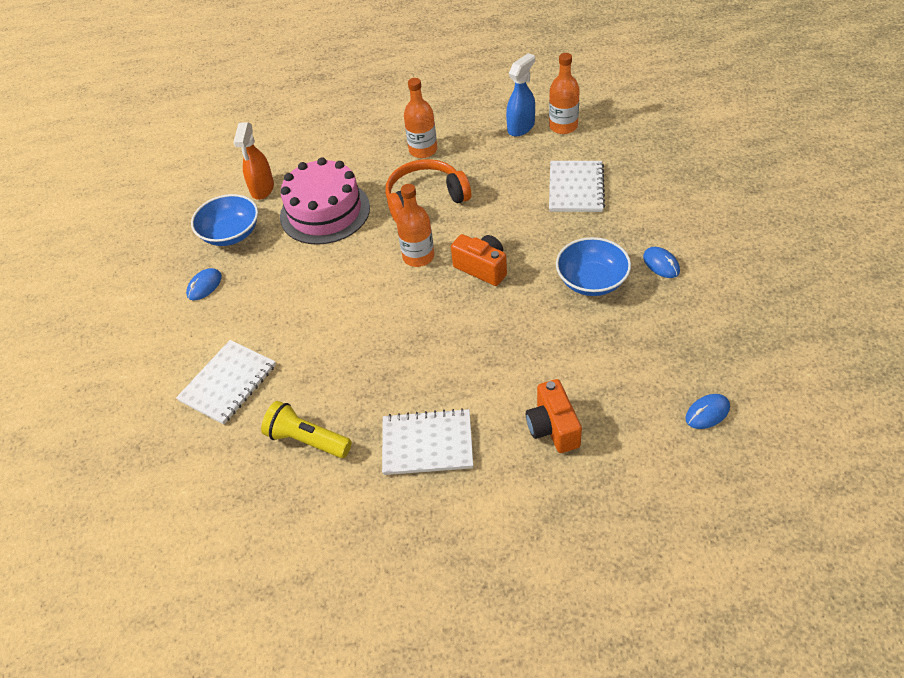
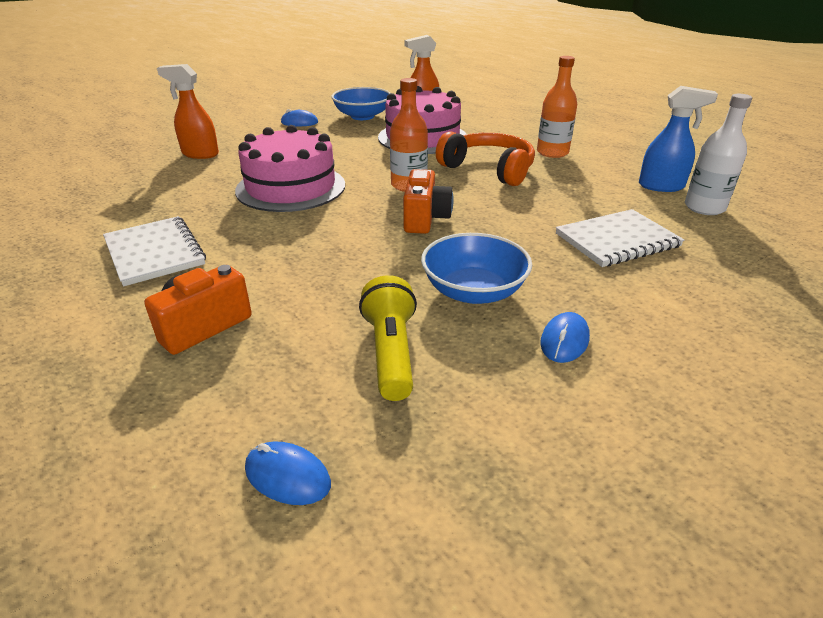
camera: 55 degrees right, 15 degrees down
white notebook [176,340,276,425] -> orange spray bottle [157,64,219,159]
yellow flashlight [261,401,352,458] -> yellow flashlight moved to [359,275,417,401]
orange bottle [549,53,580,134] -> white bottle [685,94,752,215]
none -> pink cake [235,125,345,212]

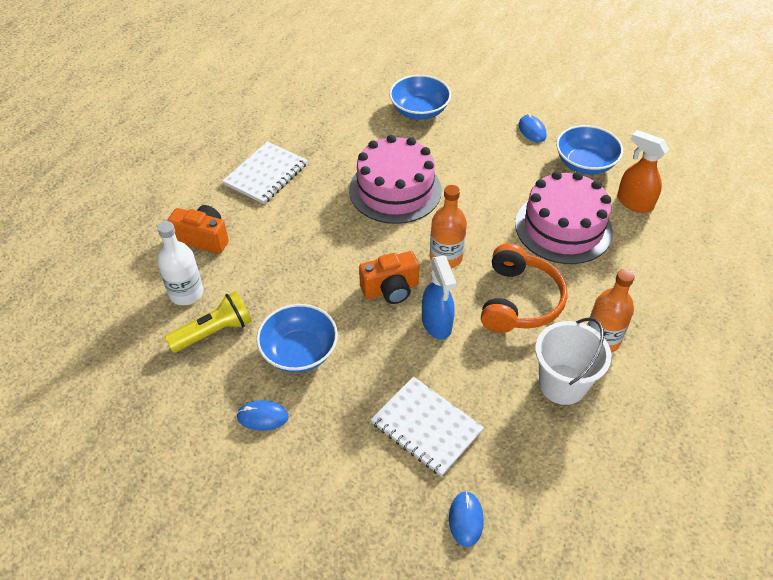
camera: 65 degrees right, 15 degrees up
orange spray bottle [157,64,219,159] -> blue bowl [389,75,451,120]
blue mouse [245,442,331,505] -> blue mouse moved to [449,491,484,547]
blue spray bottle [639,86,718,192] -> blue spray bottle moved to [422,256,457,339]
white bottle [685,94,752,215] -> white bottle moved to [157,221,204,305]
none -> white bucket [535,317,612,405]

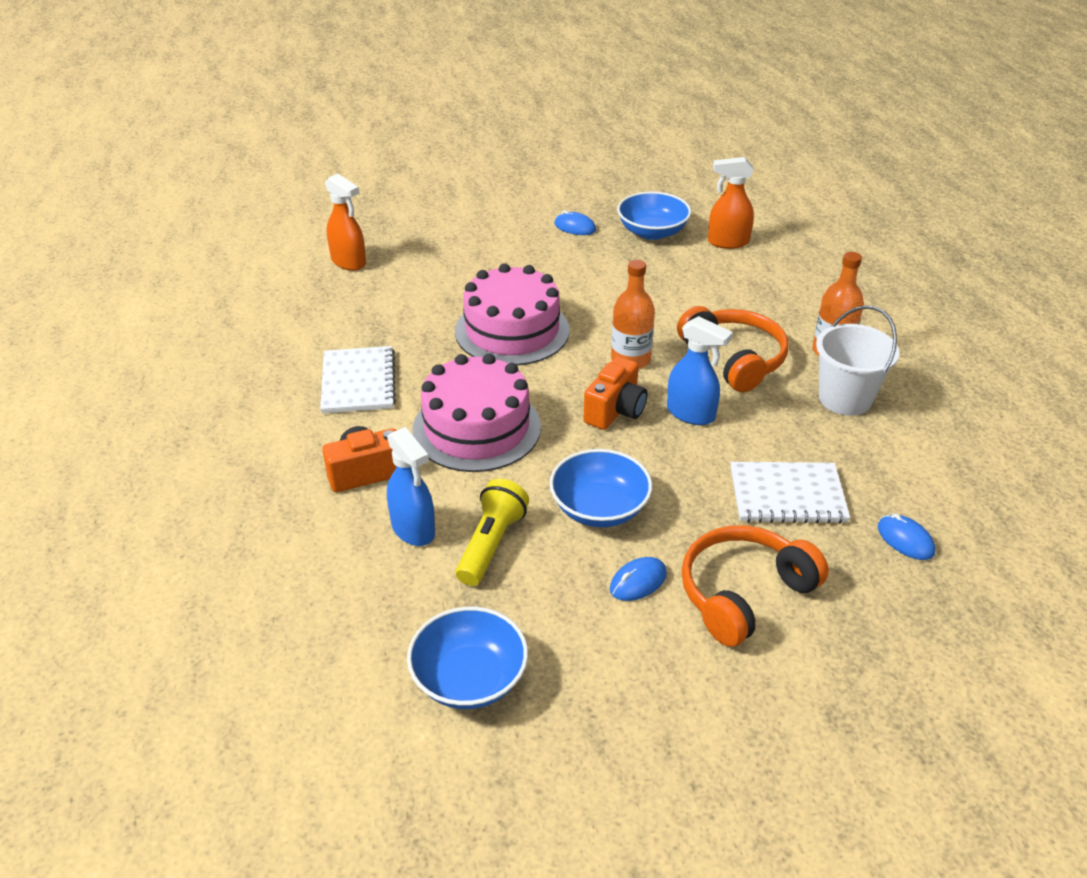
camera: 40 degrees left, 10 degrees down
white bottle [157,221,204,305] -> blue spray bottle [387,427,435,546]
blue bowl [389,75,451,120] -> blue bowl moved to [407,607,528,709]
pink cake [515,171,613,264] -> pink cake moved to [413,354,541,472]
none -> orange spray bottle [325,174,366,271]
none -> orange headphones [681,525,829,647]

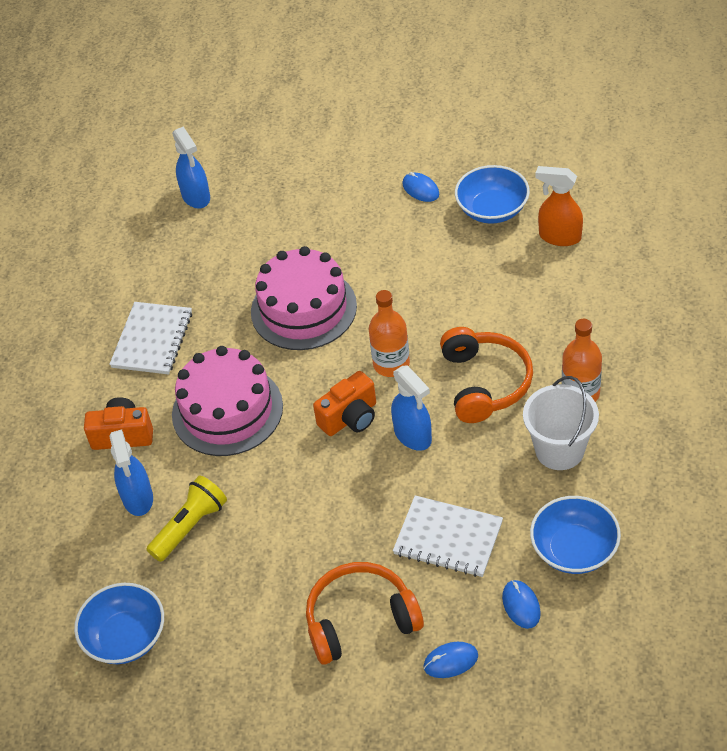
camera: 25 degrees right, 10 degrees up
orange spray bottle [325,174,366,271] -> blue spray bottle [172,126,210,209]
blue bowl [549,449,652,527] -> blue bowl moved to [530,496,621,574]
blue mouse [610,557,667,601] -> blue mouse moved to [423,642,478,678]

